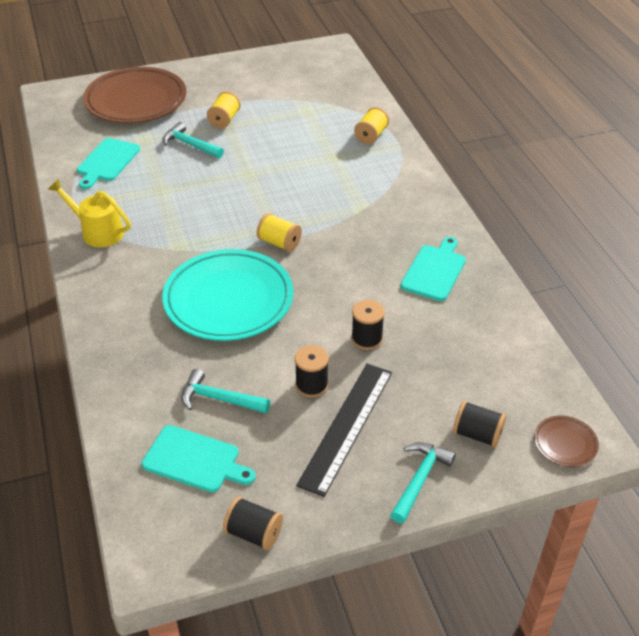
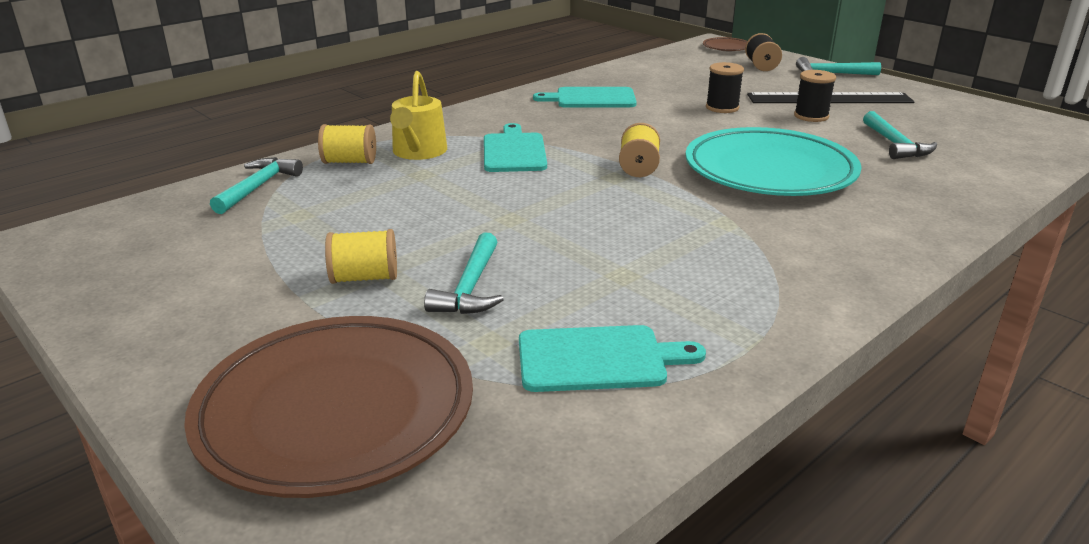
camera: 115 degrees left, 15 degrees down
yellow watering can [48,179,131,247] -> yellow watering can moved to [390,71,447,160]
turquoise cutting board [142,425,256,492] -> turquoise cutting board moved to [484,123,547,172]
black spool [223,497,283,550] -> none
none -> turquoise hammer [210,157,303,214]

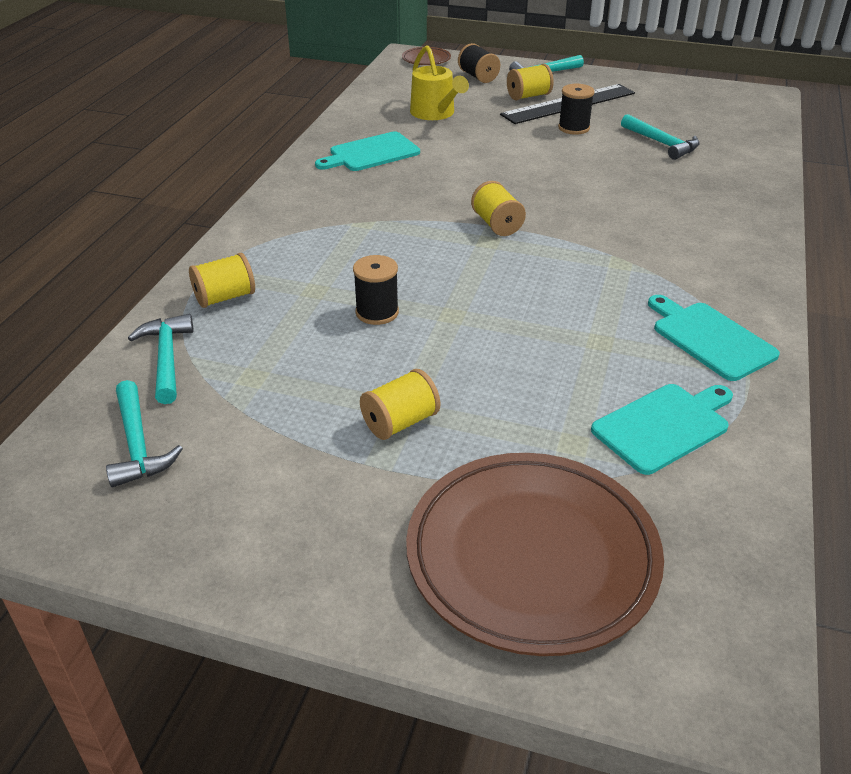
camera: 30 degrees left, 10 degrees up
yellow watering can [390,71,447,160] -> yellow watering can moved to [410,45,469,120]
turquoise hammer [424,232,504,314] -> turquoise hammer moved to [106,380,183,487]
turquoise cutting board [484,123,547,172] -> turquoise cutting board moved to [648,295,780,381]
turquoise plate [685,127,862,196] -> none
black spool [706,62,744,113] -> black spool moved to [353,255,399,325]
none -> yellow spool [507,64,554,100]

